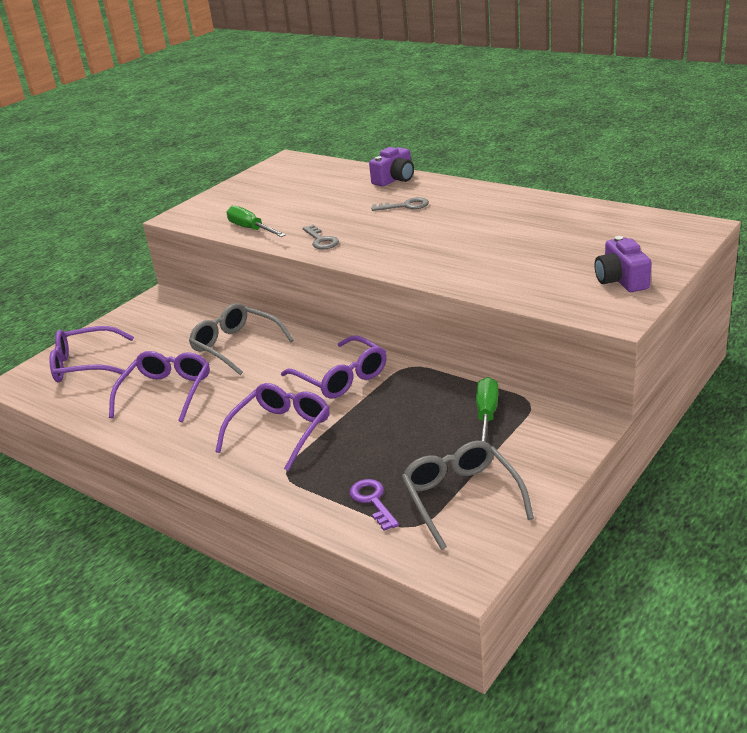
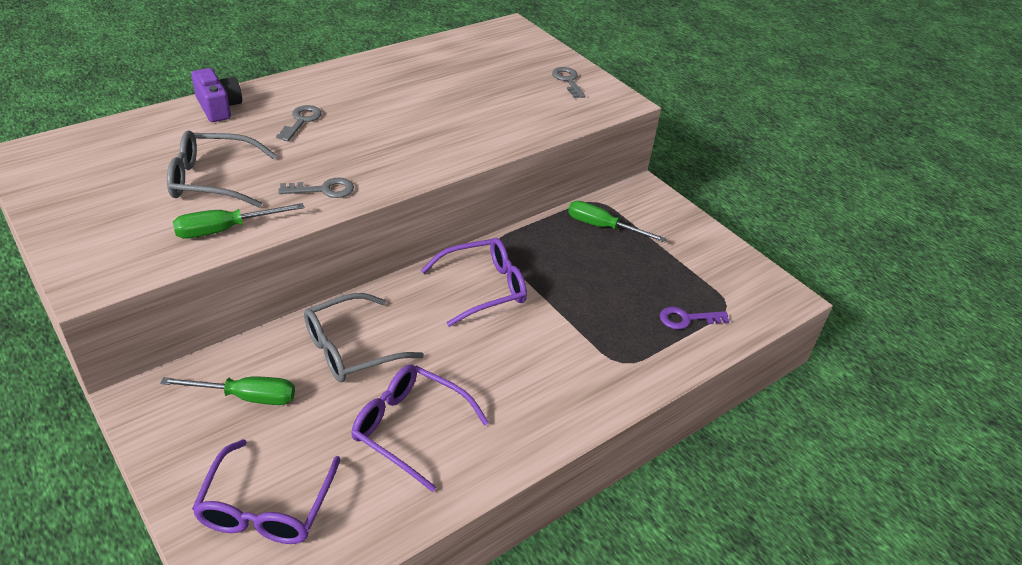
camera: 80 degrees left, 10 degrees up
purple glasses [215,383,330,471] -> none
grey glasses [402,441,534,550] -> grey glasses moved to [167,130,276,208]
purple camera [595,236,651,292] -> grey key [552,67,586,98]
none -> green screwdriver [160,377,295,405]

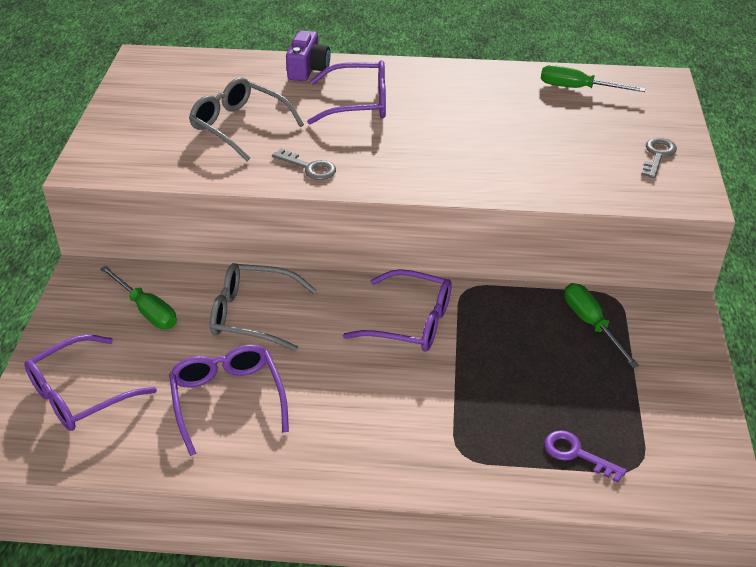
camera: 45 degrees right, 0 degrees up
green screwdriver [173,203,305,239] -> green screwdriver moved to [541,65,646,92]
grey key [276,105,322,141] -> purple glasses [307,60,386,124]

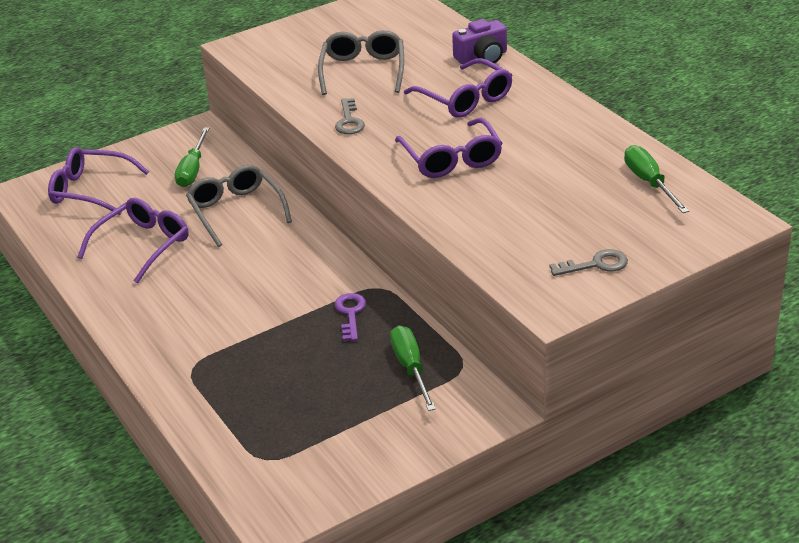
camera: 55 degrees right, 5 degrees down
purple glasses [343,269,452,352] -> purple glasses moved to [395,118,502,178]
purple key [544,430,627,482] -> purple key moved to [334,293,366,341]
green screwdriver [564,283,639,368] -> green screwdriver turned 45 degrees counterclockwise [390,325,436,411]

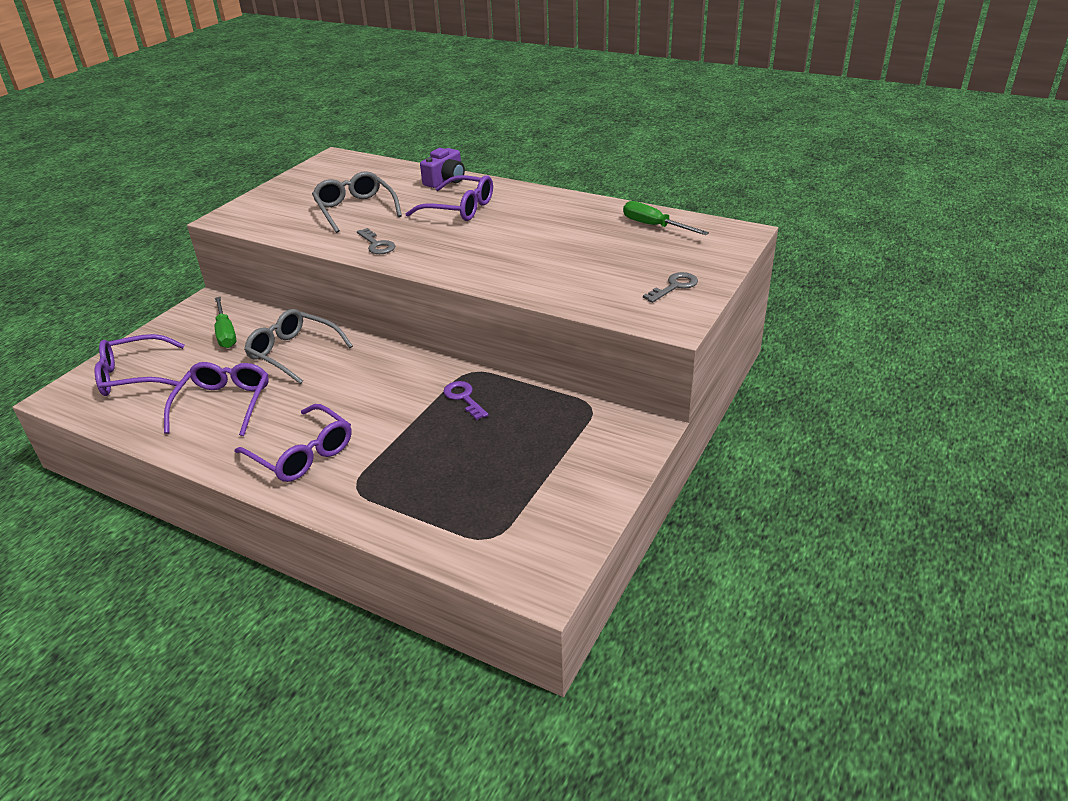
camera: 30 degrees left, 0 degrees up
green screwdriver [390,325,436,411] -> none
purple glasses [395,118,502,178] -> purple glasses moved to [235,404,352,482]

